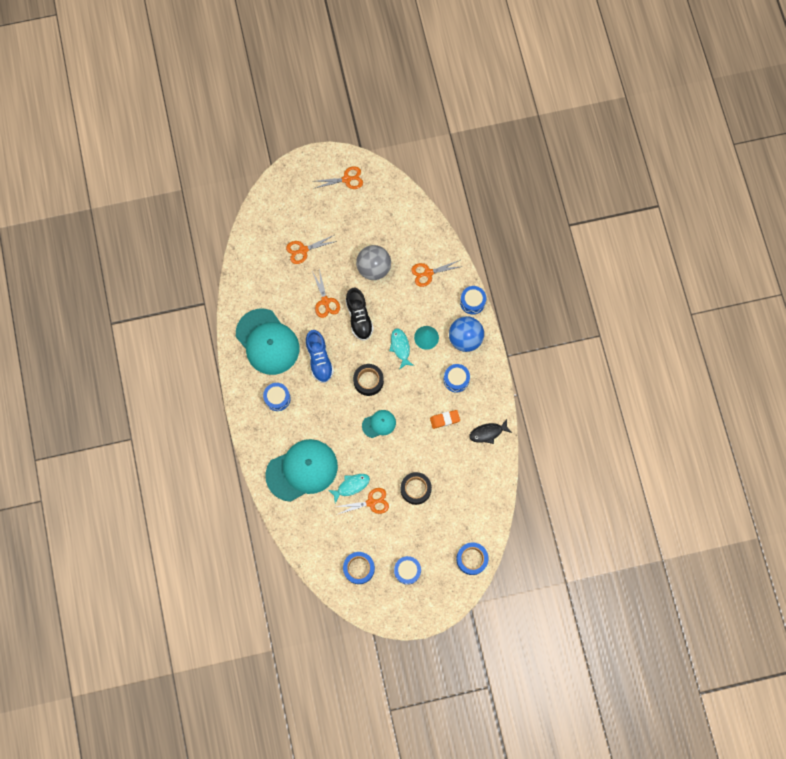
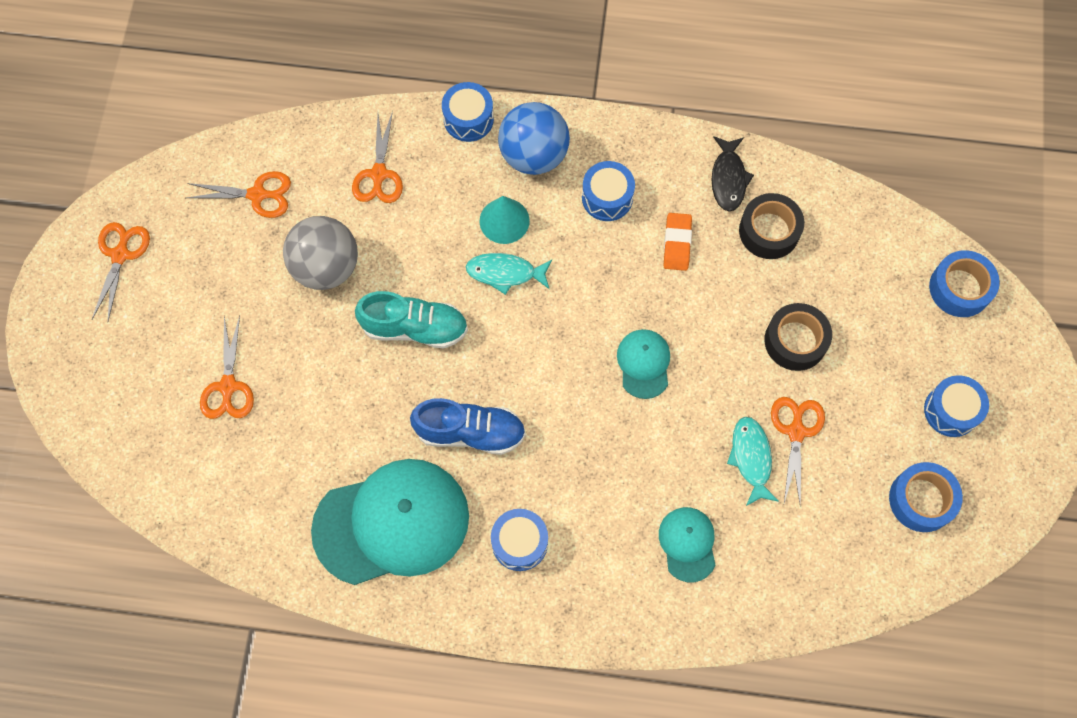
camera: 70 degrees left, 5 degrees down
turquoise cap [265,439,338,502] -> turquoise cap [659,507,715,582], size x0.48
orange scissors [312,269,340,318] -> orange scissors moved to [187,171,291,218]
black shoe [345,288,374,341] -> turquoise shoe [355,291,468,348]
black tape [353,364,384,396] -> black tape moved to [739,193,804,259]

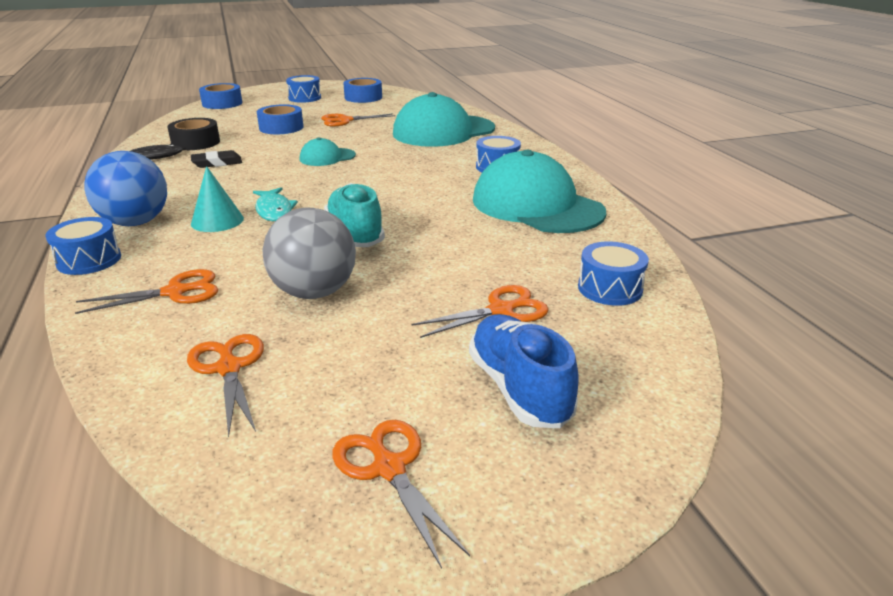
camera: 115 degrees left, 40 degrees down
orange scissors [92,222,150,321] -> orange scissors turned 75 degrees clockwise [332,420,470,569]
blue shoe [410,398,526,455] -> blue shoe moved to [469,314,579,428]
blue drum [582,161,635,221] -> blue drum moved to [578,241,649,306]
turquoise cap [659,507,715,582] -> turquoise cap [393,92,495,147], size x2.10
orange eraser [664,213,692,271] -> black eraser [191,150,242,168]
turquoise fish [727,417,779,506] -> none
black tape [764,303,832,371] -> blue tape [257,104,303,134]

